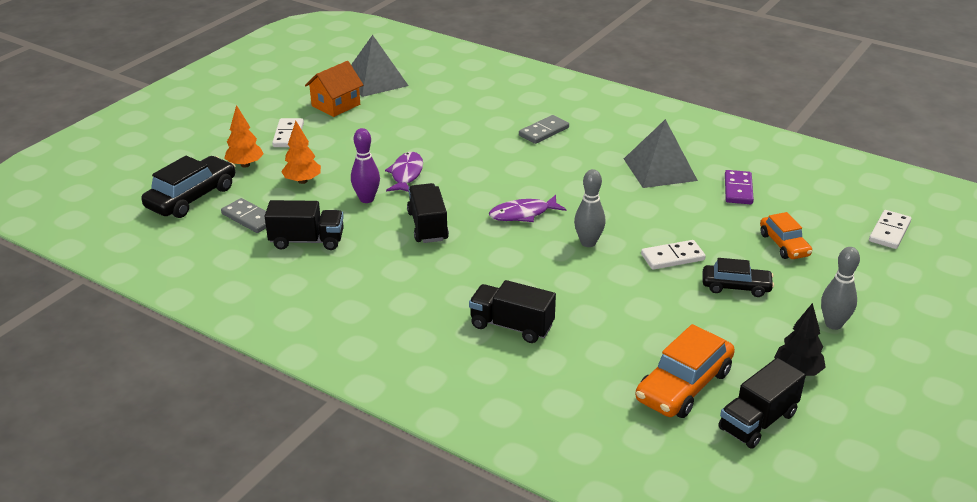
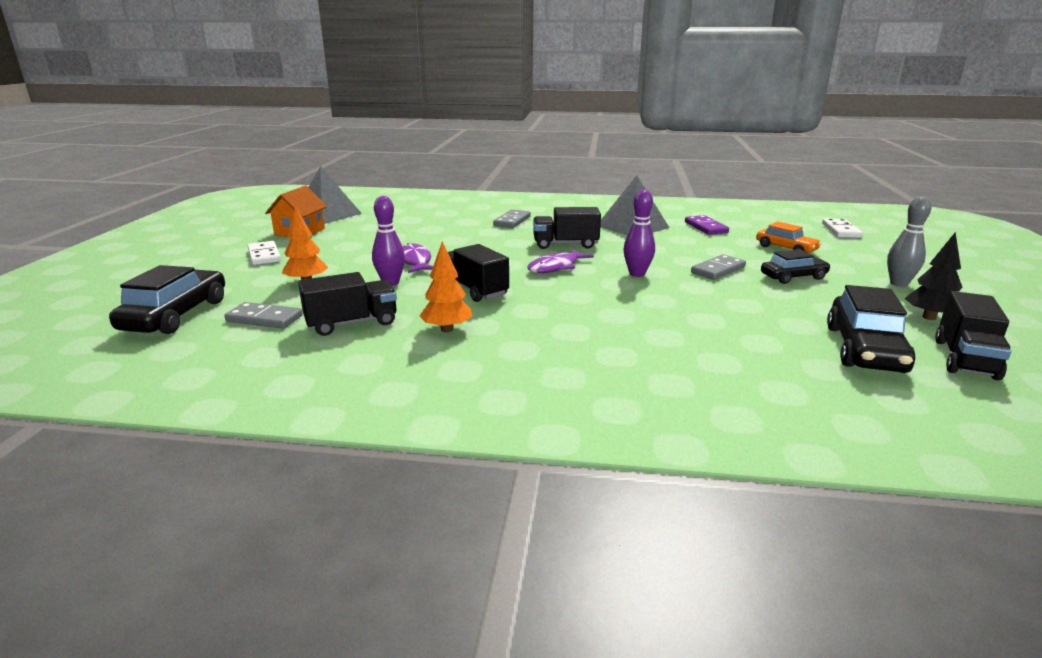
camera: 25 degrees left, 10 degrees down
orange tree [224,105,263,168] -> orange tree moved to [419,241,472,332]
black truck [469,280,556,343] -> black truck moved to [533,207,601,249]
grey bowling pin [574,169,605,247] -> purple bowling pin [623,190,655,277]
orange car [635,324,735,418] -> black car [827,285,915,373]
white domino [641,240,706,270] -> grey domino [691,254,746,280]

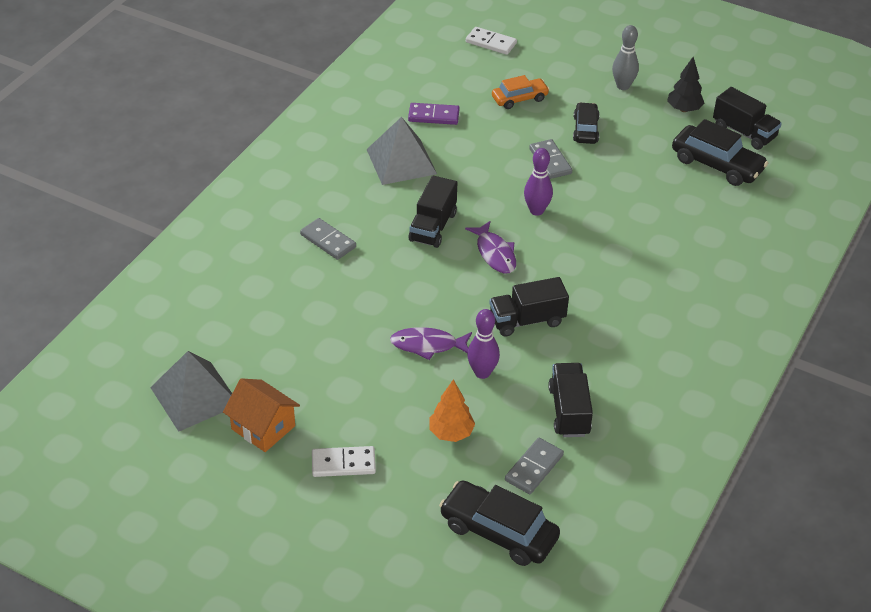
camera: 70 degrees left, 20 degrees up
orange tree [419,241,472,332] -> none

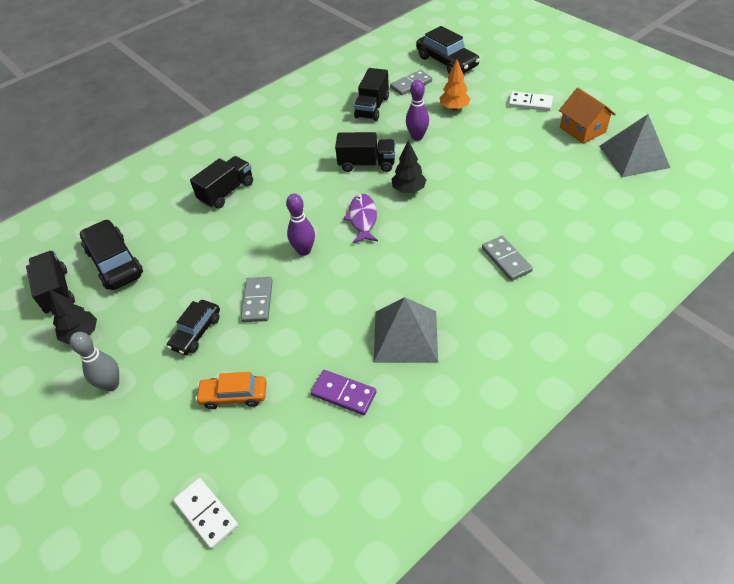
camera: 155 degrees left, 5 degrees up
purple fish [390,327,472,360] -> none
black truck [409,176,457,248] -> black truck moved to [190,156,253,208]
none -> black tree [392,140,426,193]

